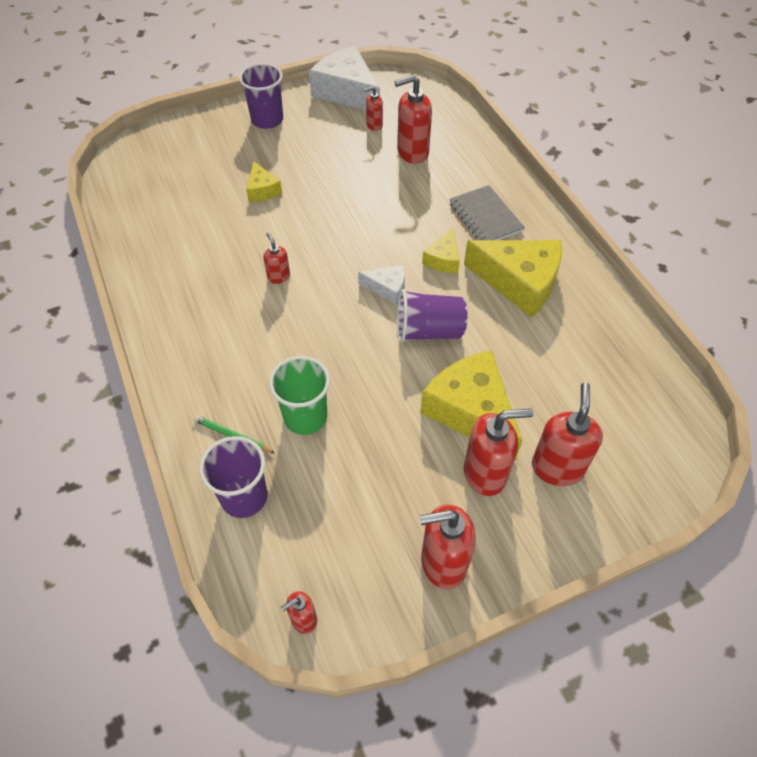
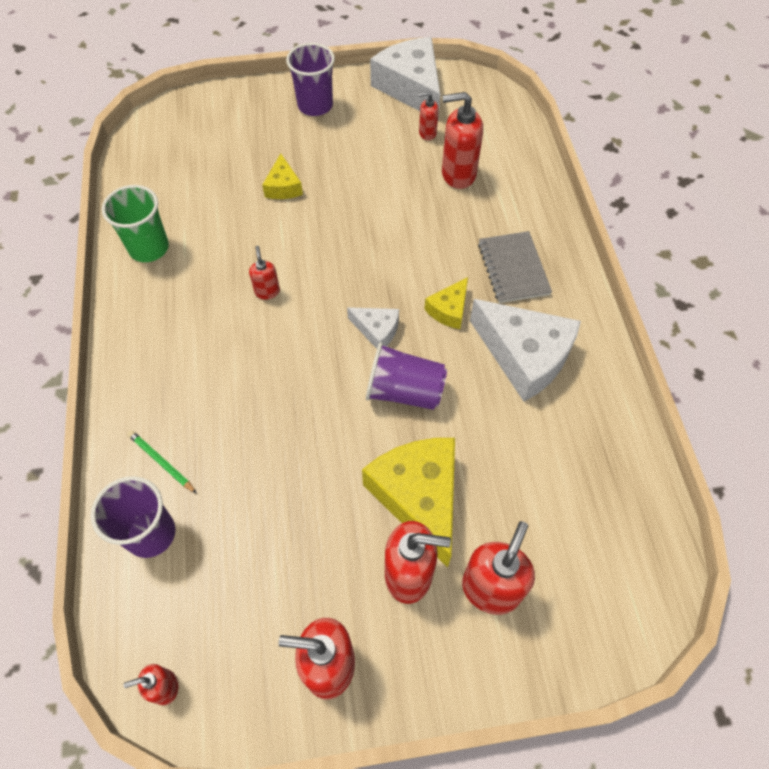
camera: 15 degrees right, 5 degrees up
green cup [269,356,330,435] -> green cup moved to [102,185,169,262]
yellow cheese [464,240,562,318] -> white cheese [470,299,581,401]

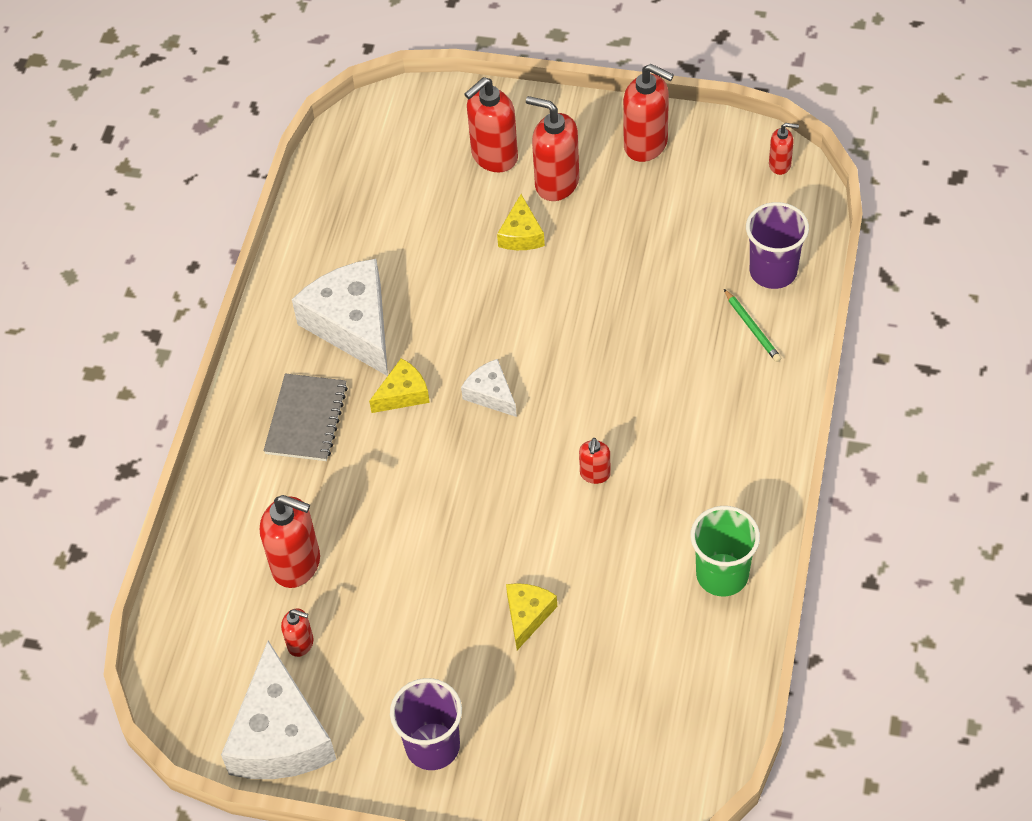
camera: 155 degrees left, 5 degrees down
yellow cheese [362,438,455,568] -> yellow cheese [497,194,545,250], size x0.50
purple cup [366,342,447,410] -> none

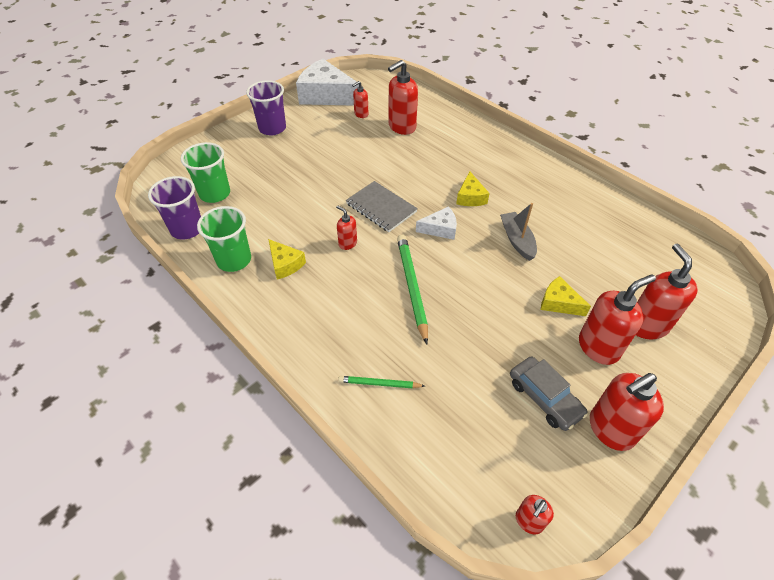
camera: 120 degrees right, 5 degrees down
grey notebook [263,373,348,461] -> grey notebook moved to [346,181,418,232]
white cheese [292,259,388,376] -> none
yellow cheese [506,583,557,650] -> yellow cheese moved to [268,239,306,279]
purple cup [746,202,809,289] -> purple cup moved to [148,176,201,239]
none -> green cup [181,142,230,203]
none -> green pencil [397,235,428,345]
none -> grey boat [500,203,537,261]
none -> grey car [510,356,588,431]

